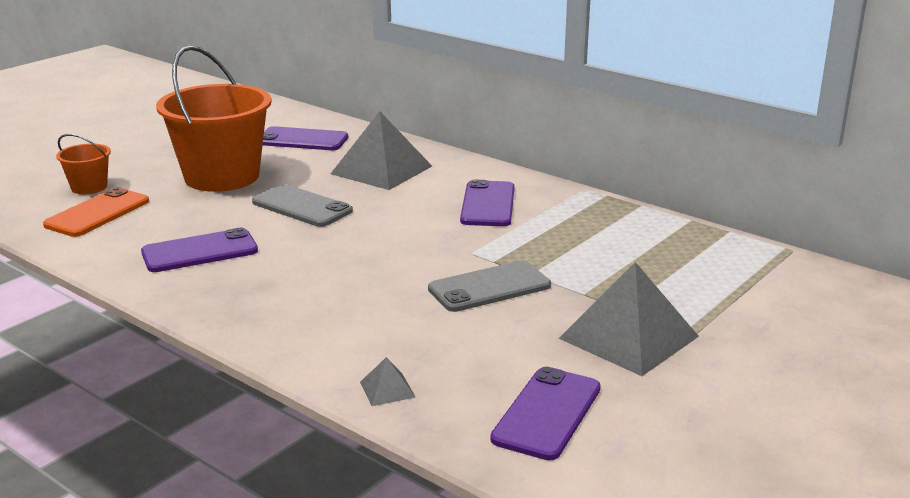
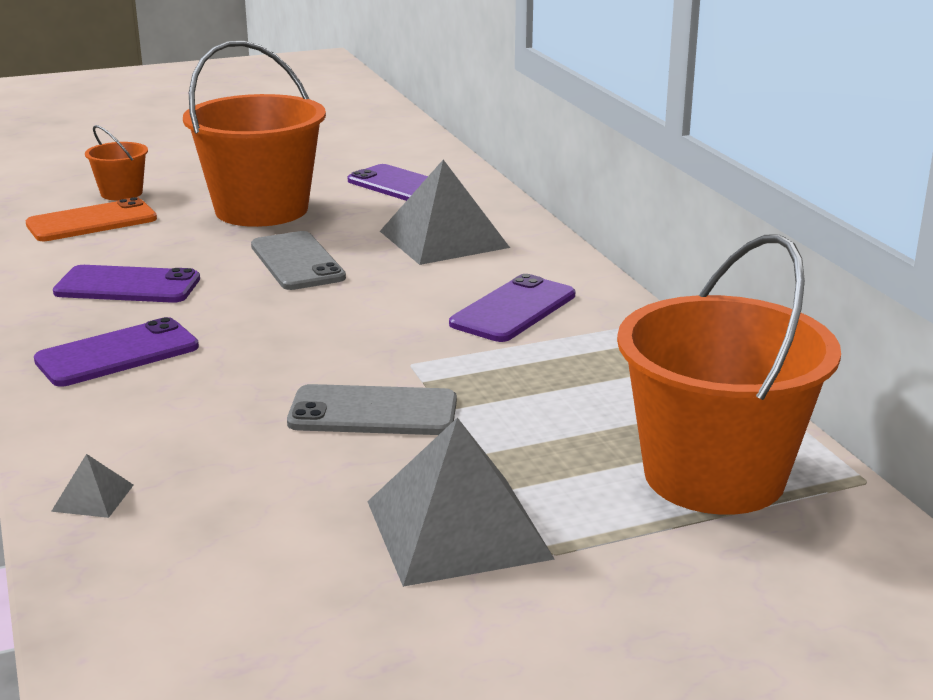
camera: 30 degrees right, 0 degrees up
purple phone [490,367,601,460] -> purple phone moved to [34,317,199,386]
none -> orange bucket [617,234,841,515]

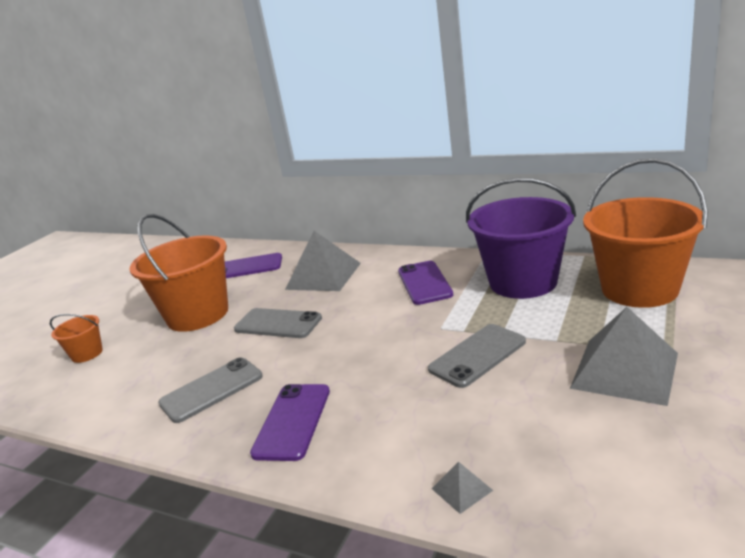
camera: 40 degrees left, 0 degrees up
orange phone [25,197,157,241] -> none
purple phone [53,265,200,303] -> grey phone [158,357,263,423]
none -> purple bucket [466,178,576,299]

